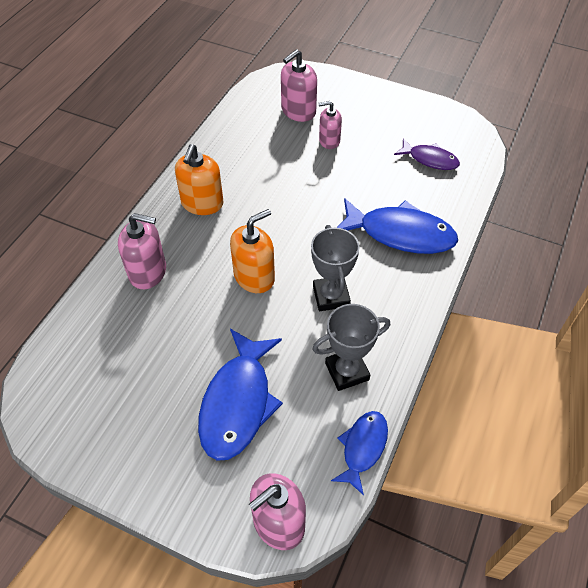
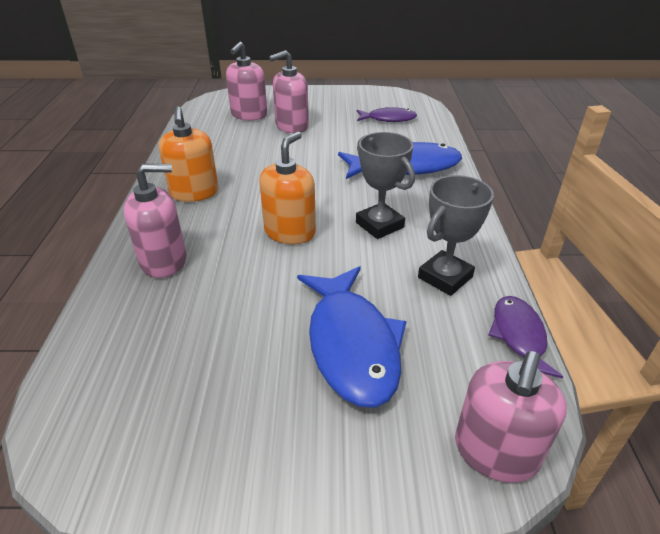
camera: 25 degrees left, 15 degrees down
pink soap dispenser [319,101,342,149] -> pink soap dispenser [269,50,309,133], size x1.52
blue fish [331,411,388,495] -> purple fish [488,296,563,379]

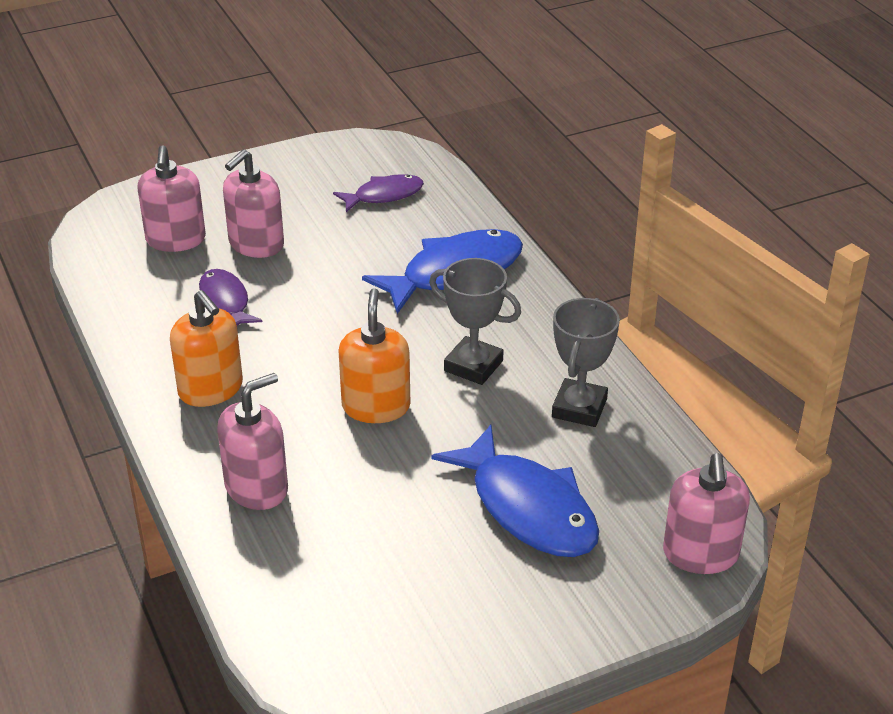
camera: 25 degrees left, 0 degrees up
purple fish [488,296,563,379] -> purple fish moved to [199,269,262,326]

